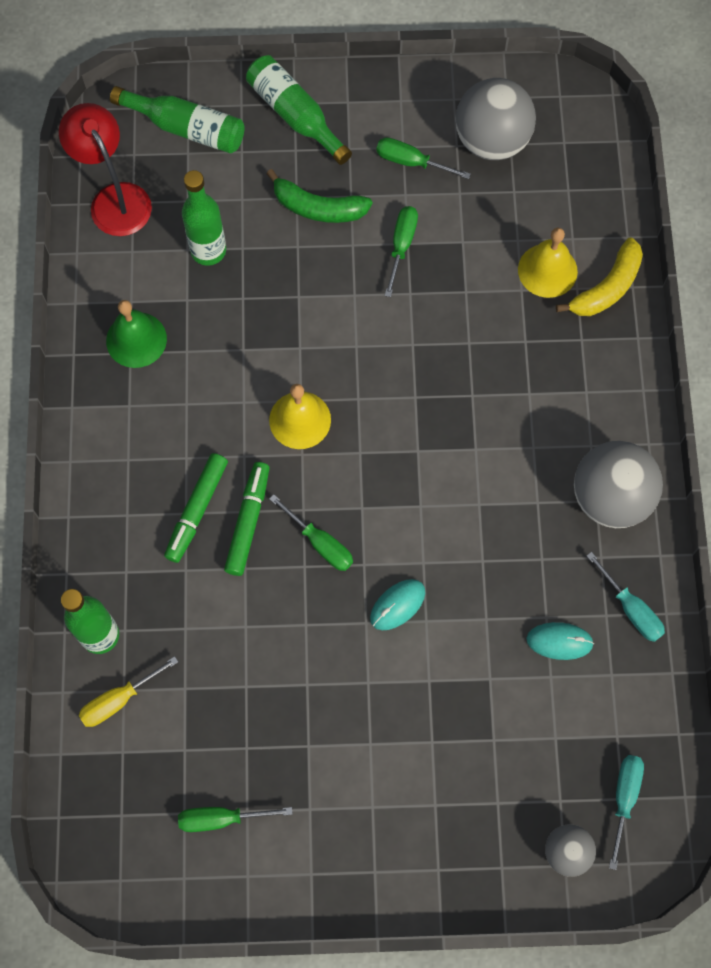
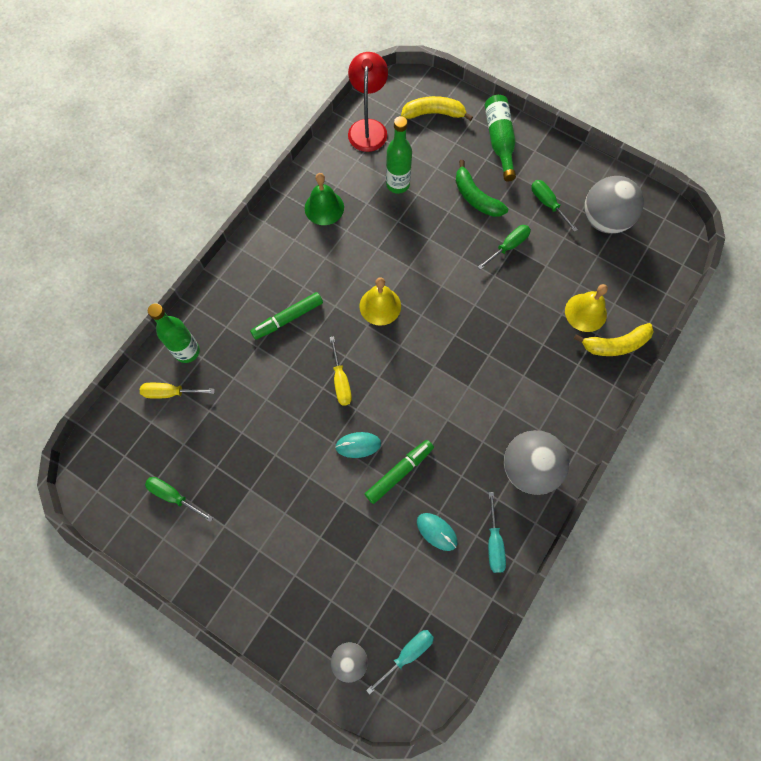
camera: 35 degrees right, 0 degrees up
green bottle [110,86,245,154] -> yellow banana [401,96,473,121]
green marker [224,462,270,576] -> green marker moved to [365,440,434,504]
green screwdriver [269,494,353,571] -> yellow screwdriver [329,336,352,406]

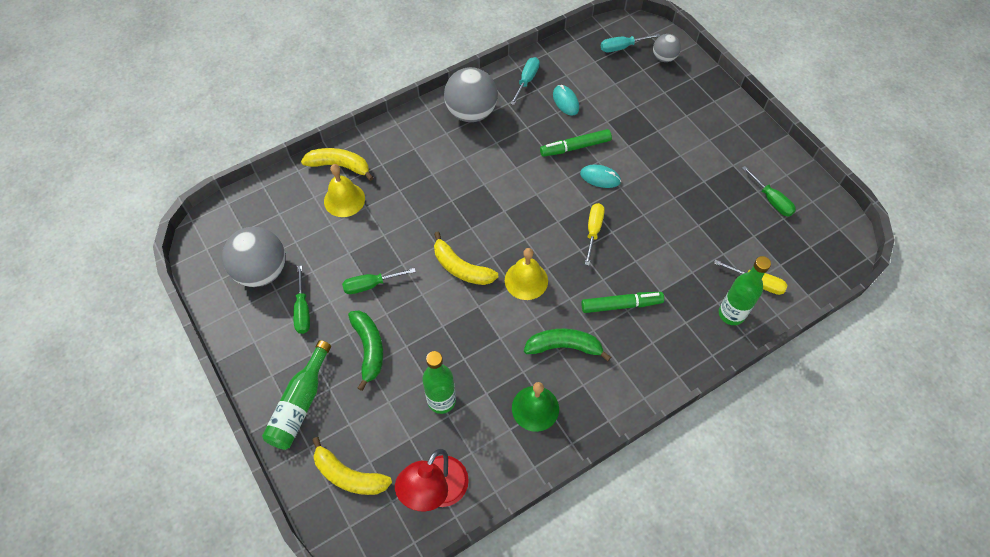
camera: 155 degrees left, 10 degrees down
none -> yellow banana [434,232,498,285]
none -> green banana [524,328,611,361]

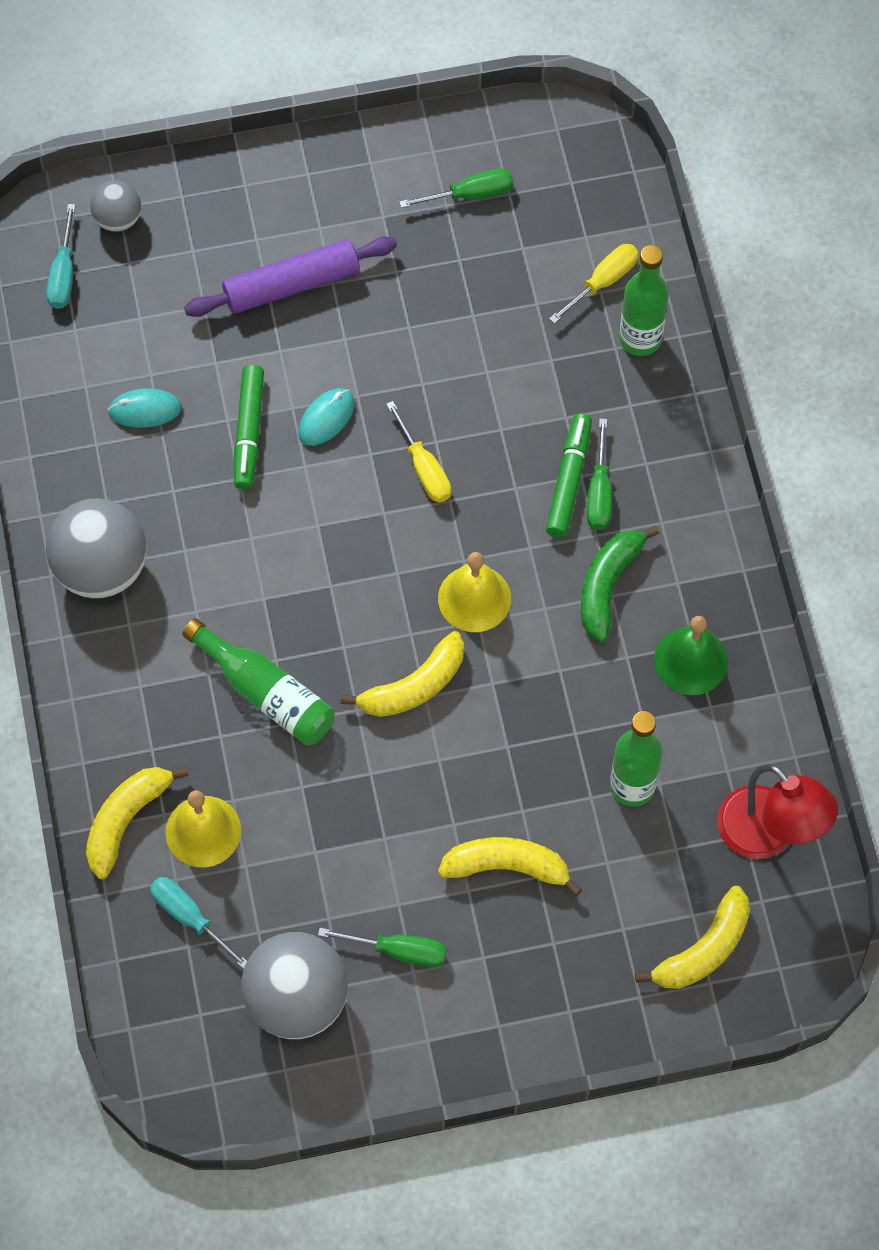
camera: 70 degrees left, 5 degrees up
green bottle [262,340,331,450] -> green bottle moved to [182,618,335,745]
green screwdriver [342,268,416,294] -> green screwdriver moved to [587,418,612,530]
green banana [348,311,383,391] -> yellow banana [438,837,582,896]
turquoise screwdriver [510,57,540,105] -> turquoise screwdriver moved to [150,877,247,969]
yellow screwdriver [585,203,605,265] -> yellow screwdriver turned 150 degrees counterclockwise [386,401,451,502]
none -> purple rolling pin [184,236,397,317]

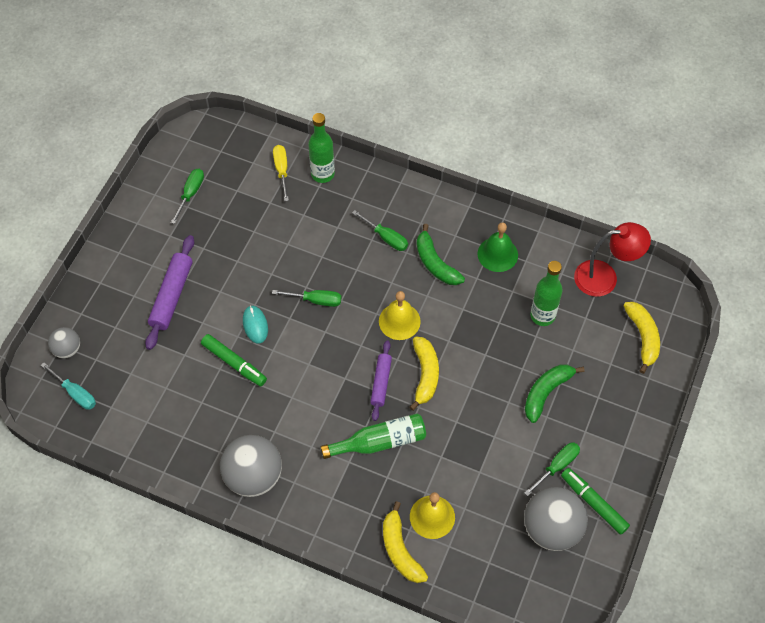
camera: 55 degrees left, 5 degrees down
turquoise mouse [108,388,182,428] -> none
turquoise screwdriver [150,877,247,969] -> none
yellow screwdriver [386,401,451,502] -> green screwdriver [272,290,341,307]
yellow banana [438,837,582,896] -> green banana [525,365,585,423]
green marker [546,413,592,538] -> green marker moved to [561,468,630,535]
none -> purple rolling pin [371,340,392,421]

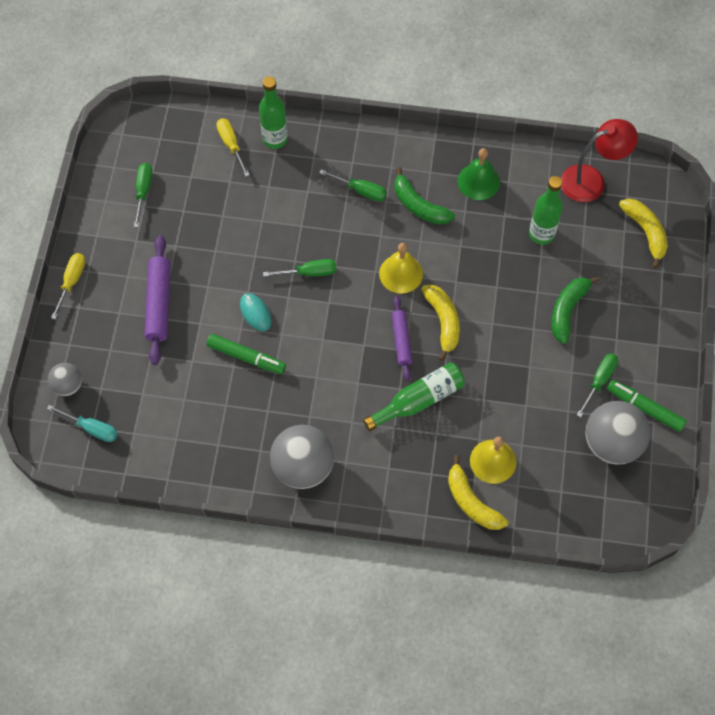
camera: 15 degrees left, 5 degrees up
none -> yellow screwdriver [51,253,85,320]

